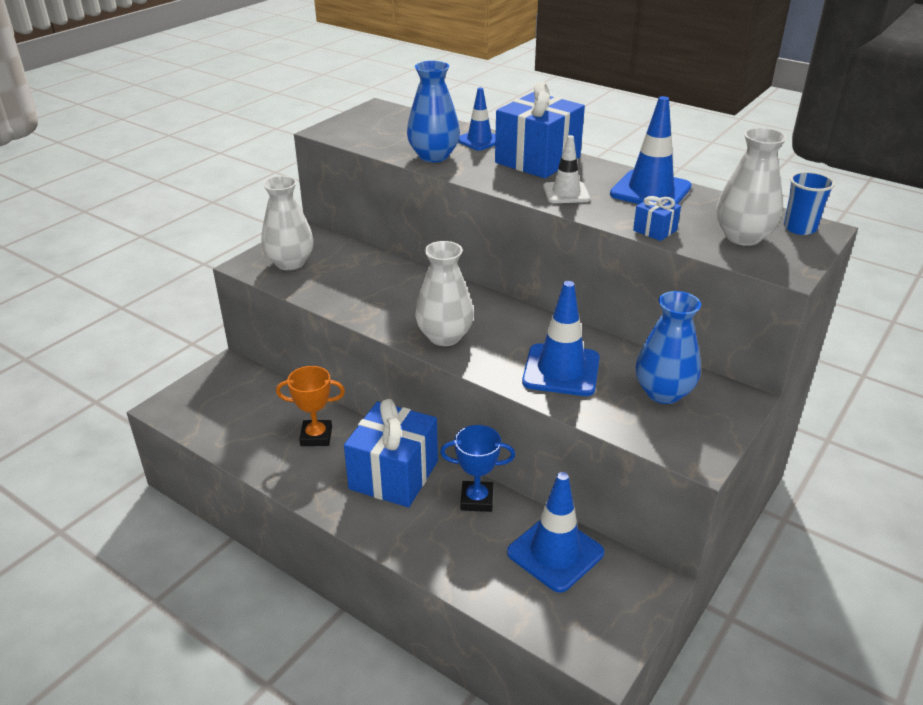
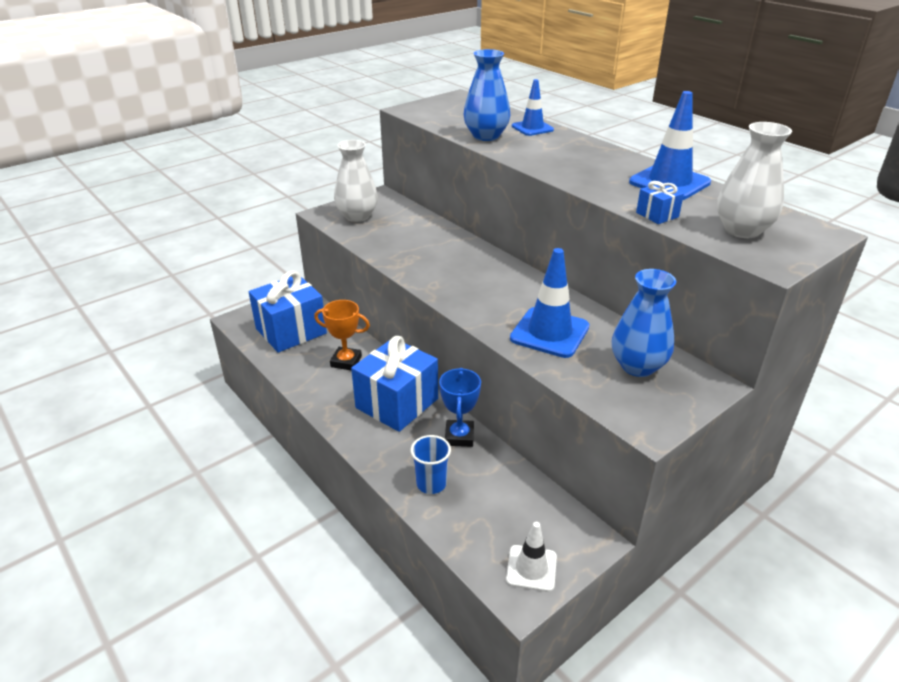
camera: 15 degrees right, 0 degrees up
white vase [415,241,474,346] -> none
blue trophy [440,425,515,512] -> blue trophy turned 75 degrees clockwise [439,368,481,447]
blue gift [495,82,585,178] -> blue gift moved to [249,271,327,353]
blue traffic cone [507,472,604,593] -> none
white traffic cone [543,135,590,203] -> white traffic cone moved to [506,522,557,592]
blue cup [784,171,835,235] -> blue cup moved to [411,435,451,494]

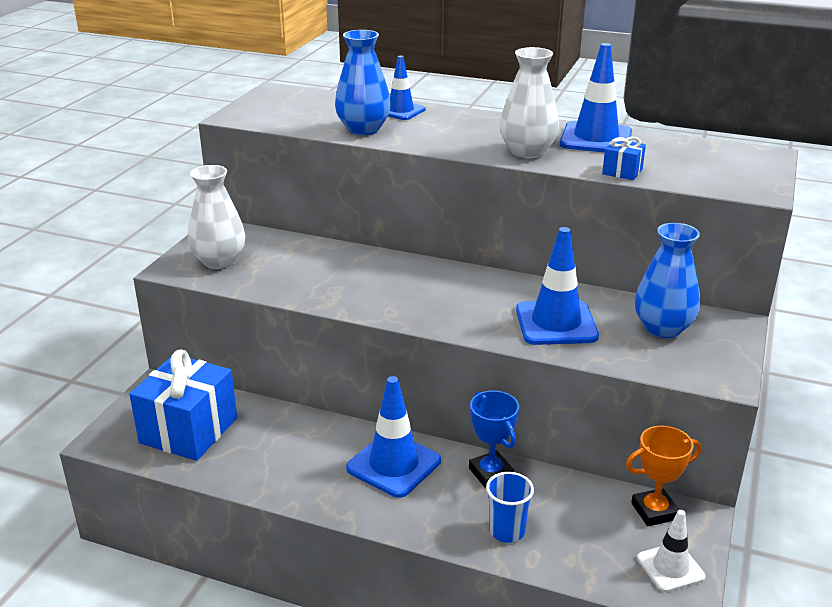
camera: 30 degrees left, 5 degrees down
orange trophy [314,300,370,370] -> orange trophy moved to [626,426,702,526]
blue gift [351,336,438,432] -> blue traffic cone [346,376,441,498]
white vase [717,122,792,238] -> white vase moved to [500,47,559,158]

